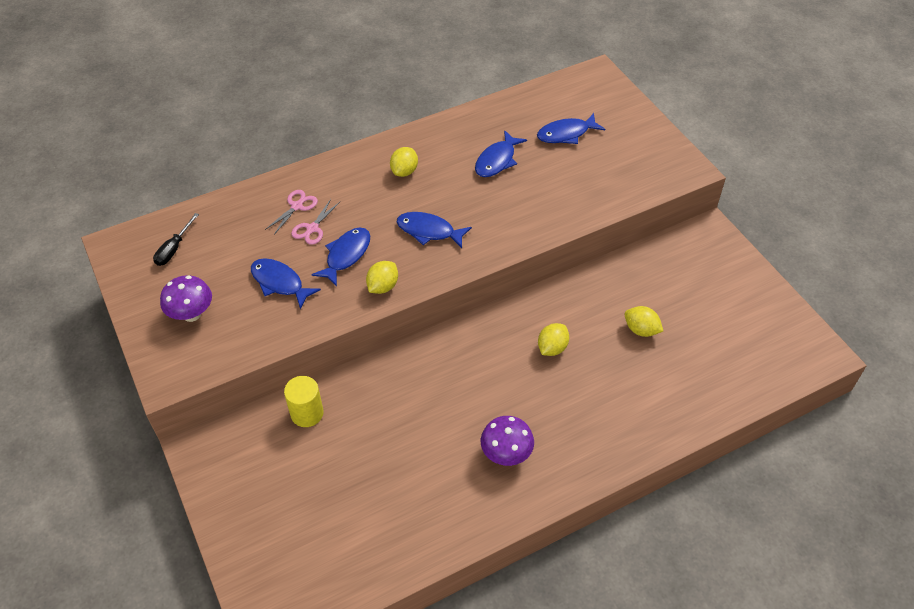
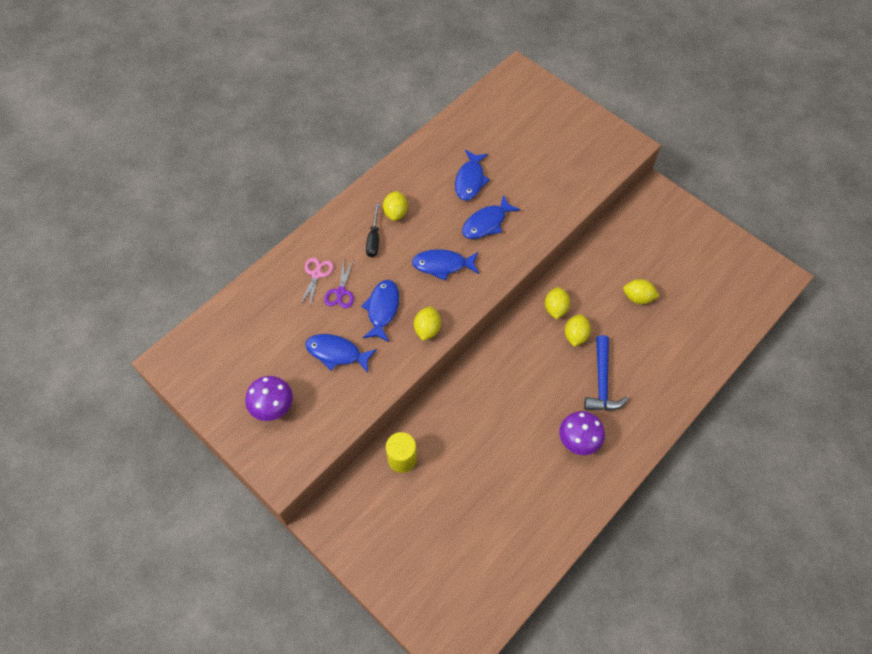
camera: 20 degrees left, 10 degrees up
black screwdriver [153,213,199,266] -> black screwdriver moved to [366,204,379,257]
pink scissors [291,199,340,245] -> purple scissors [324,259,354,308]
blue fish [537,113,605,144] -> blue fish moved to [462,195,521,239]
none -> yellow lemon [545,287,570,319]
none -> blue hammer [584,335,628,411]

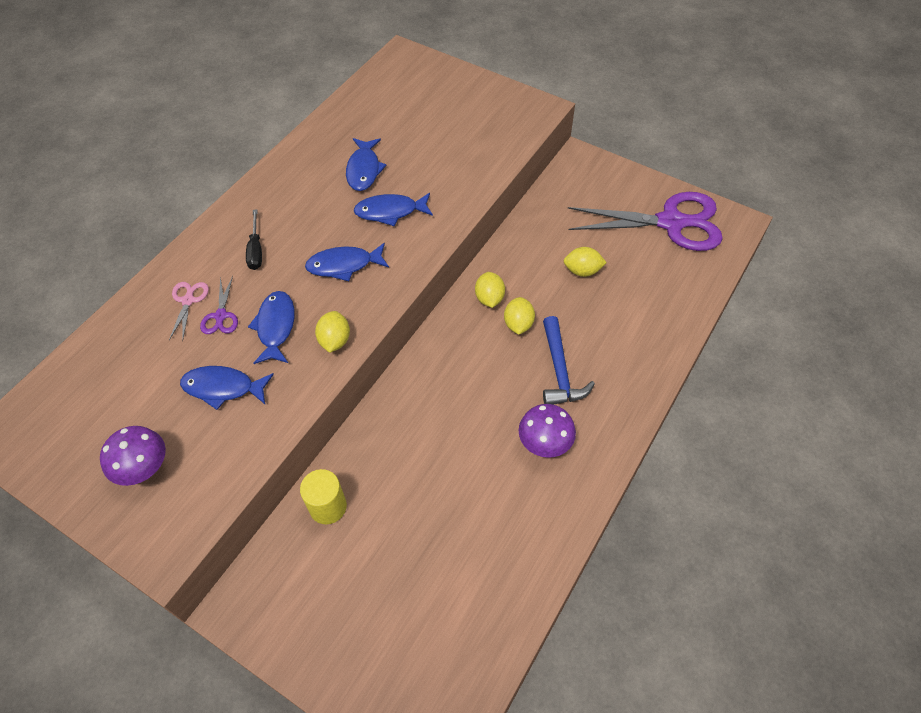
camera: 10 degrees left, 5 degrees down
yellow lemon [383,191,408,221] -> none
blue fish [462,195,521,239] -> blue fish turned 45 degrees clockwise [353,193,433,226]
none -> purple scissors [568,192,723,251]

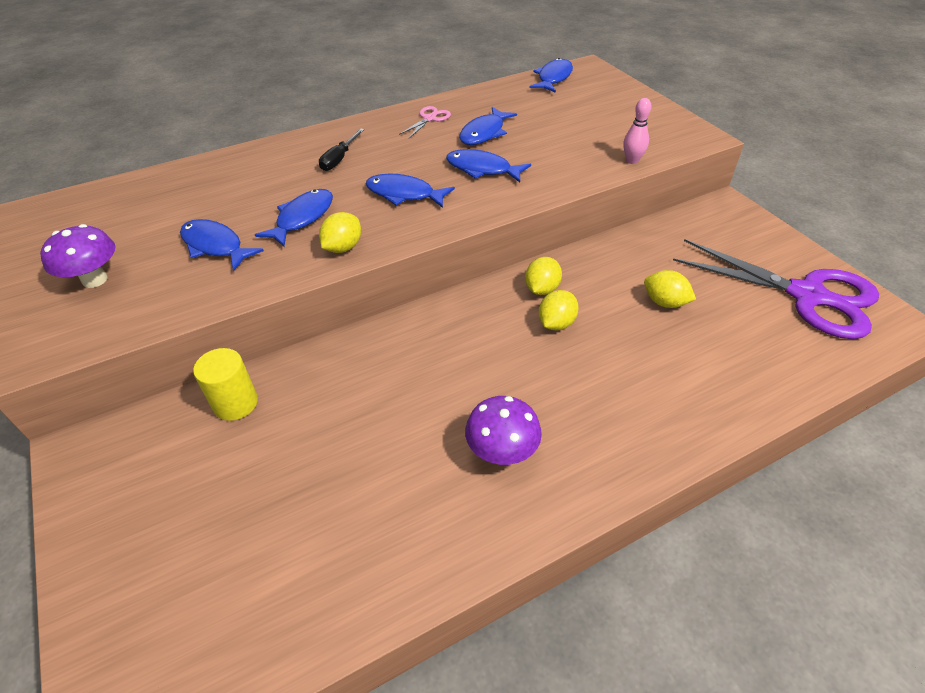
camera: 30 degrees right, 10 degrees down
pink scissors [169,282,209,340] -> pink scissors moved to [399,106,451,138]
purple scissors [200,276,238,334] -> none
blue hammer [543,316,595,405] -> none
none -> blue fish [529,58,573,93]
none -> pink bowling pin [623,98,651,164]

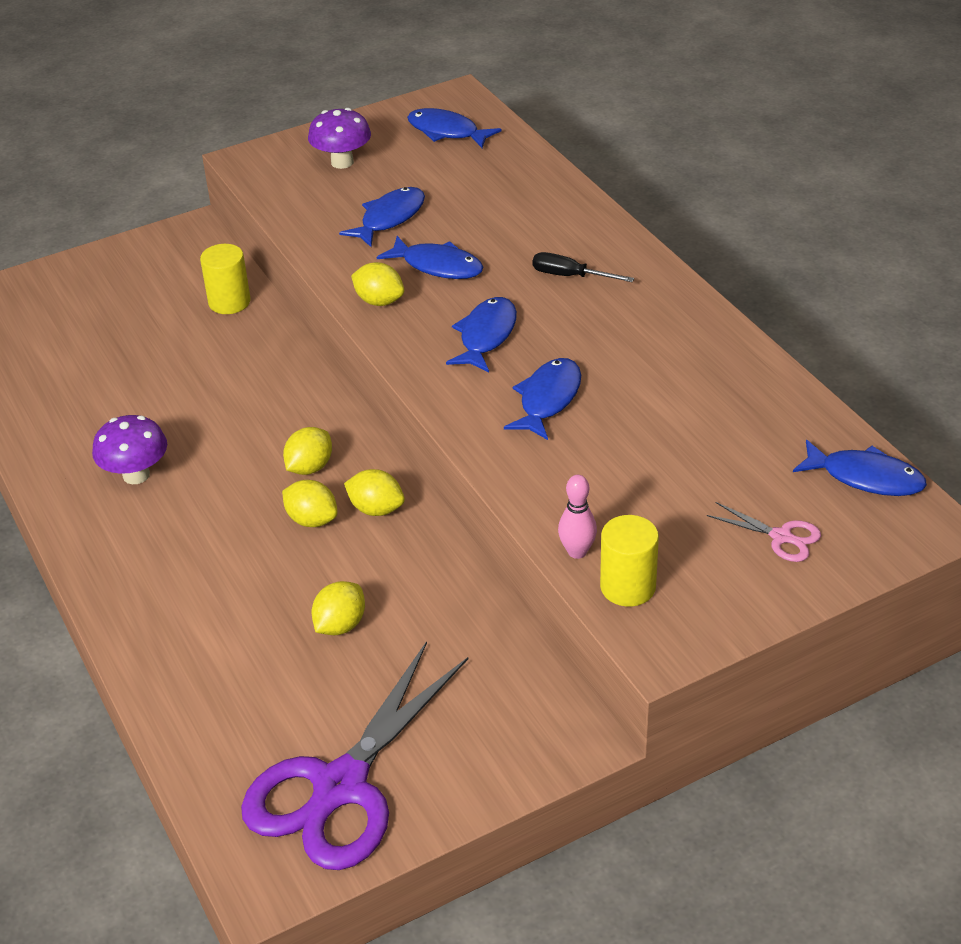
camera: 90 degrees right, 5 degrees down
pink scissors [399,106,451,138] -> pink scissors moved to [707,502,821,562]
blue fish [459,107,517,145] -> blue fish moved to [407,108,501,148]
none -> yellow lemon [283,427,332,475]
none -> yellow cylinder [600,515,659,607]

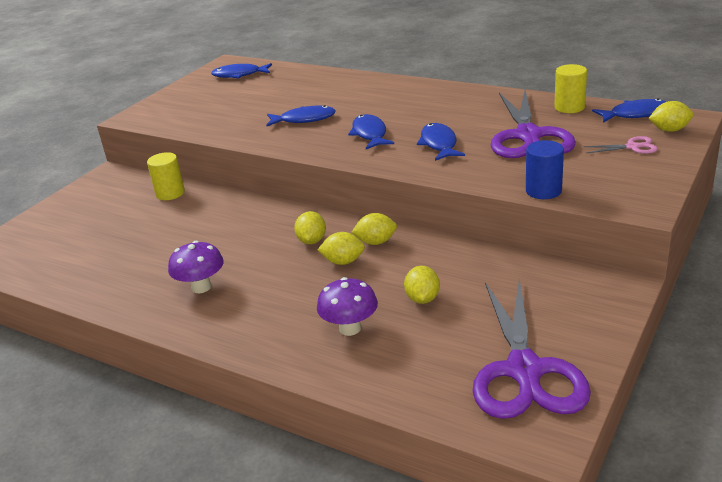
camera: 30 degrees left, 10 degrees down
purple mushroom [308,108,371,169] -> purple mushroom moved to [317,277,378,336]
blue fish [339,187,425,247] -> none
yellow lemon [351,262,404,306] -> yellow lemon moved to [648,101,693,132]
black screwdriver [533,252,634,282] -> none
pink bowling pin [558,475,597,559] -> blue cylinder [526,140,564,199]
yellow cylinder [600,515,659,607] -> yellow cylinder moved to [554,64,587,113]
none -> purple scissors [490,90,576,158]

